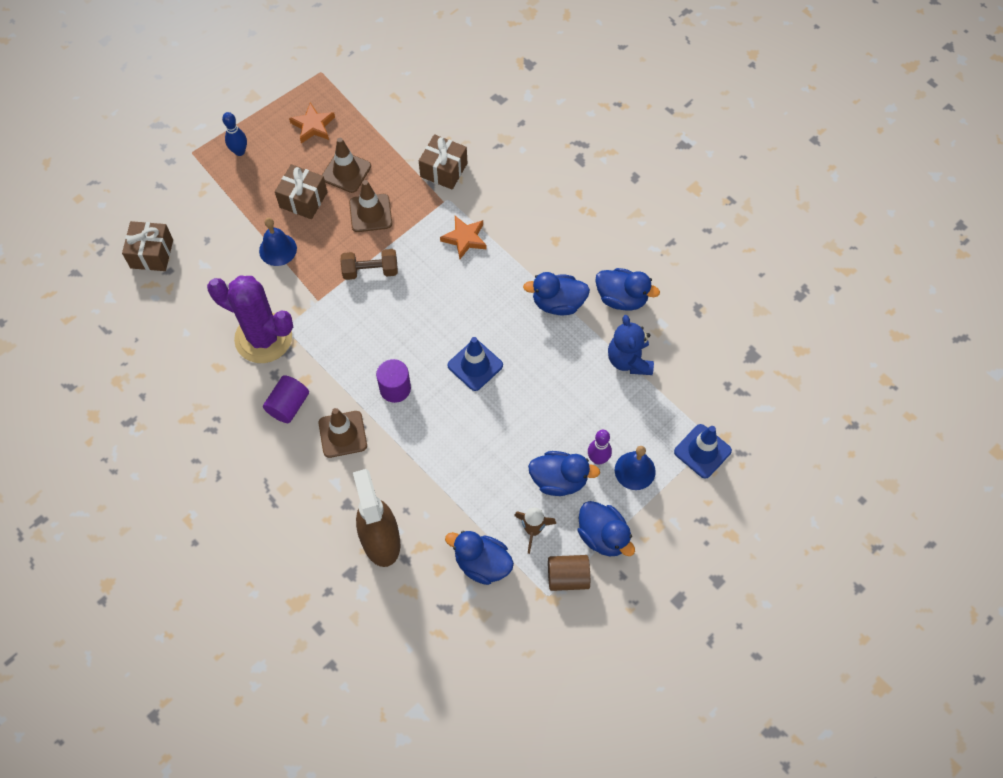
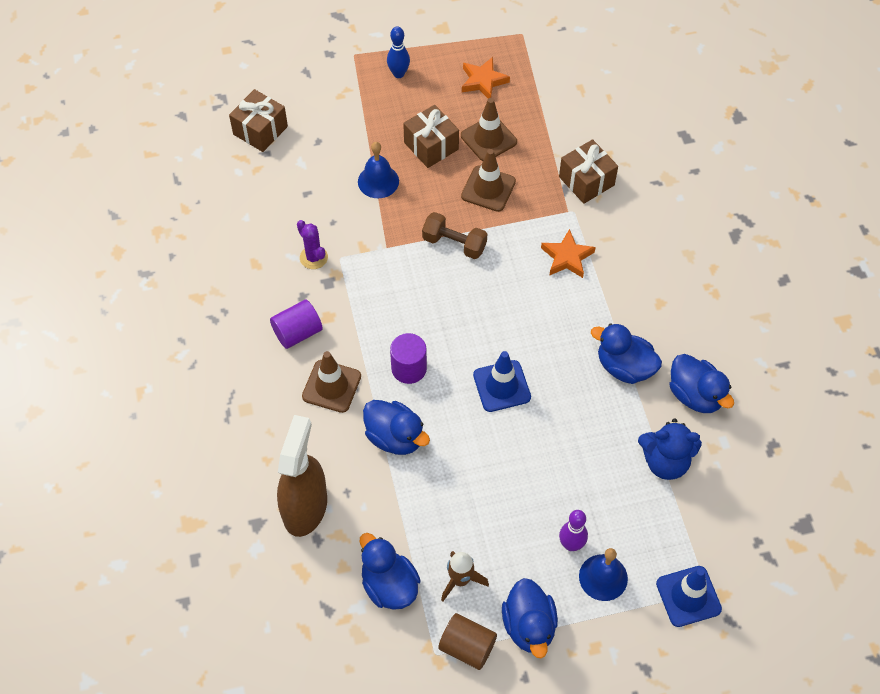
camera: 30 degrees right, 5 degrees down
purple cactus [207,276,293,363] -> purple cactus [297,220,328,269], size x0.45
blue duck [528,451,600,496] -> blue duck moved to [363,400,430,455]
blue teddy bear [608,315,654,375] -> blue teddy bear turned 105 degrees counterclockwise [638,419,702,480]

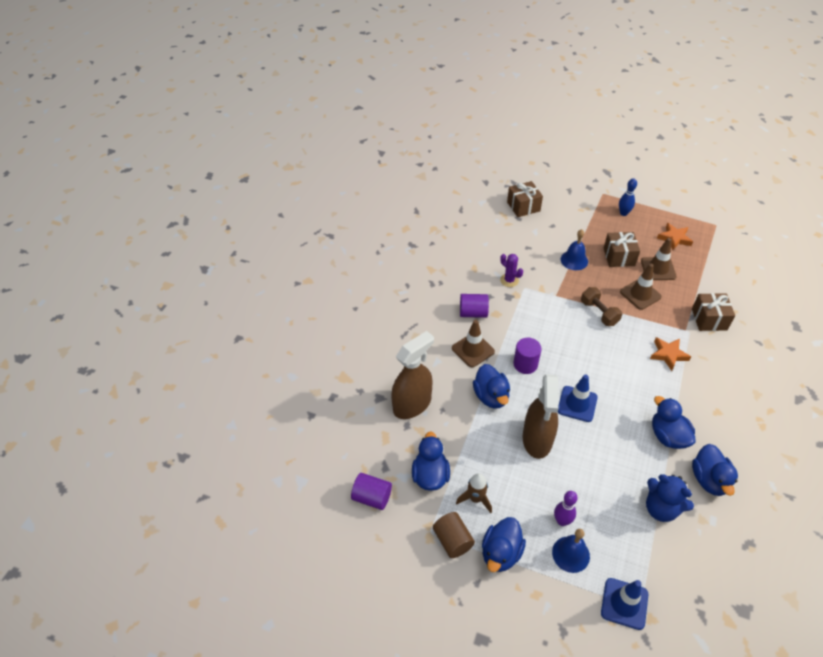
camera: 35 degrees right, 10 degrees down
purple cactus [297,220,328,269] -> purple cactus turned 45 degrees counterclockwise [500,254,523,287]
none -> purple cylinder [351,473,392,510]
none -> brown spray bottle [523,374,559,459]

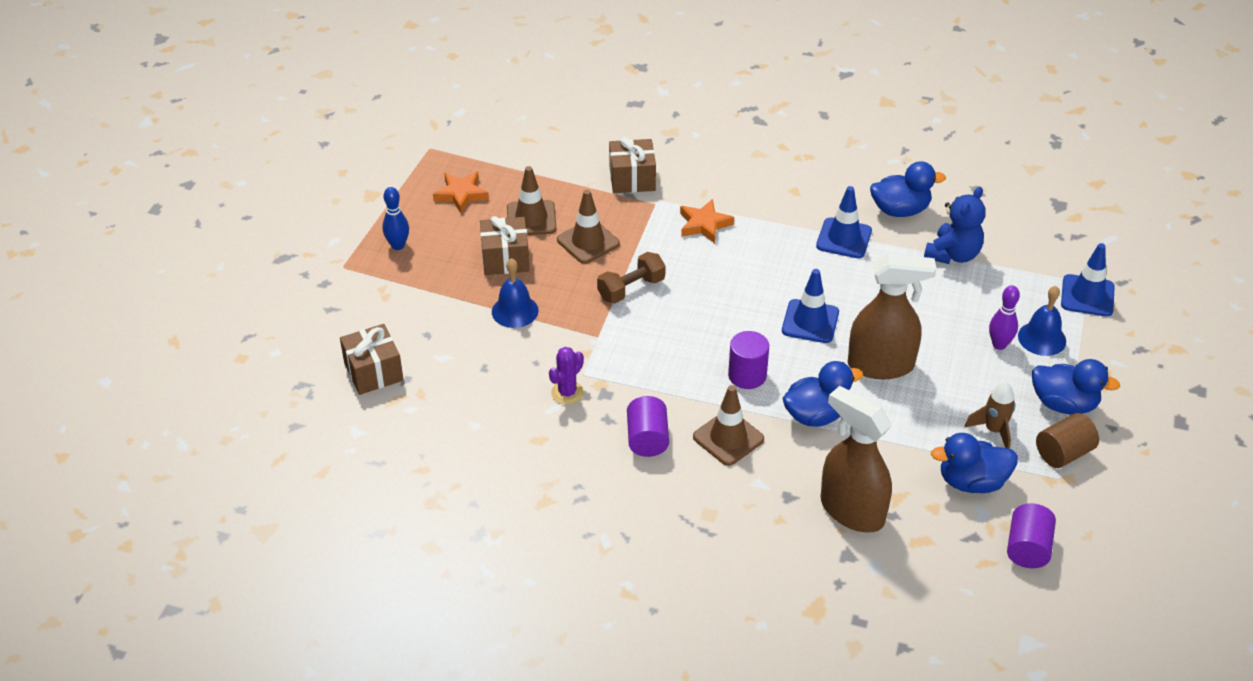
camera: 95 degrees left, 5 degrees down
blue duck [652,396,696,449] -> blue traffic cone [816,186,872,258]

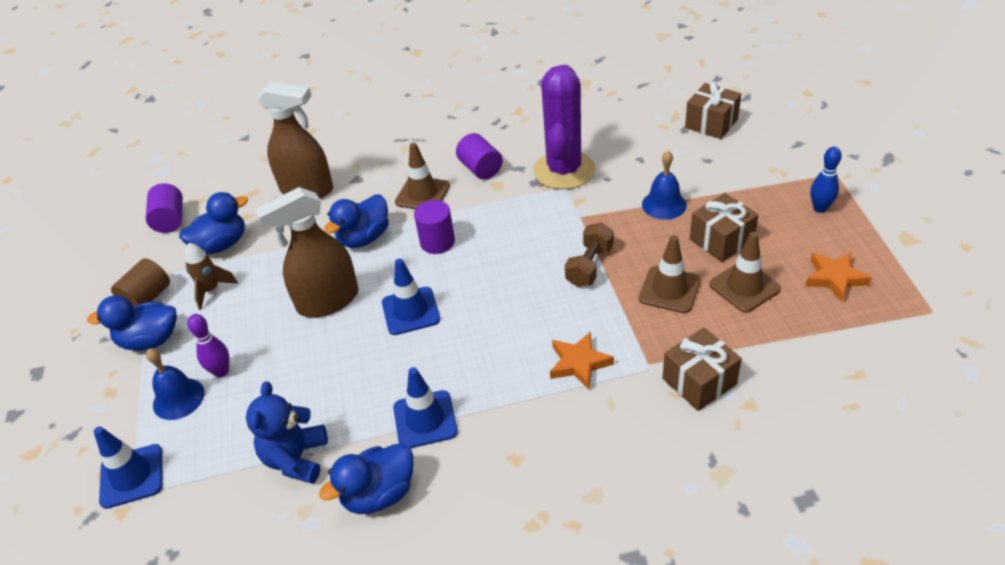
camera: 155 degrees right, 0 degrees up
purple cactus [549,347,584,405] -> purple cactus [534,65,595,190], size x2.24

